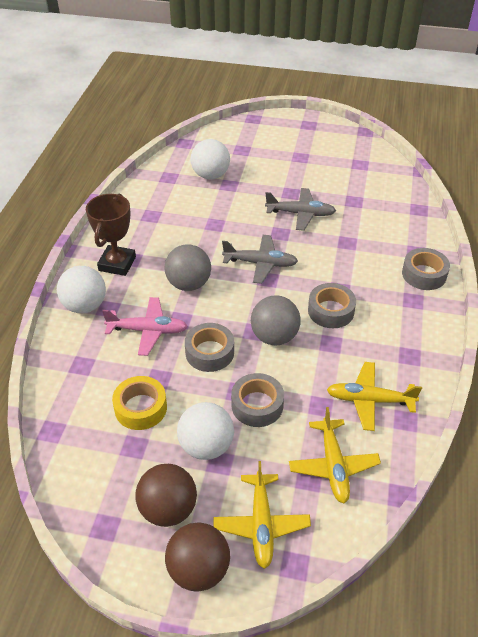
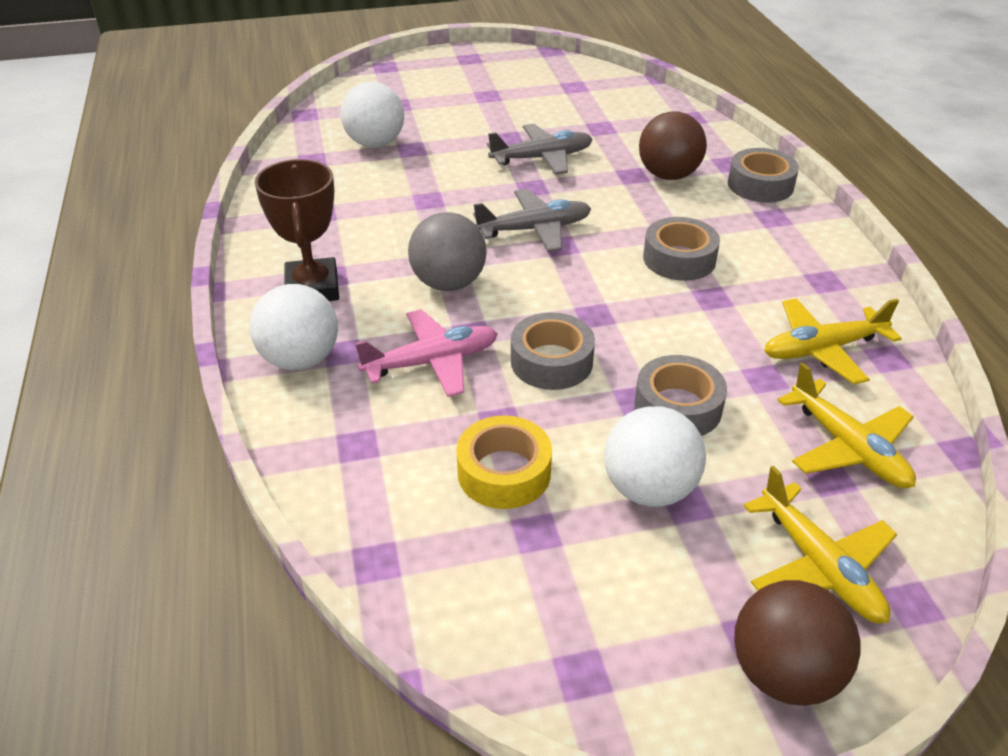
camera: 25 degrees left, 5 degrees down
brown ball [135,464,197,527] -> brown ball moved to [639,111,707,180]
grey ball [251,296,301,345] -> none

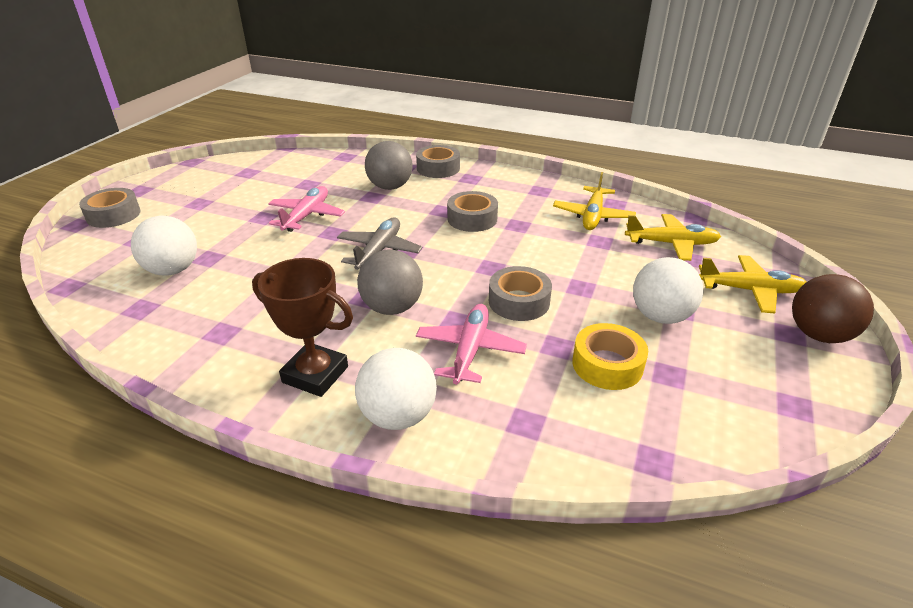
camera: 55 degrees left, 5 degrees down
grey plane [487,124,593,175] -> pink plane [268,186,345,232]
grey tape [634,355,727,436] -> grey tape moved to [79,188,141,228]
brown ball [639,111,707,180] -> grey ball [365,141,413,190]

